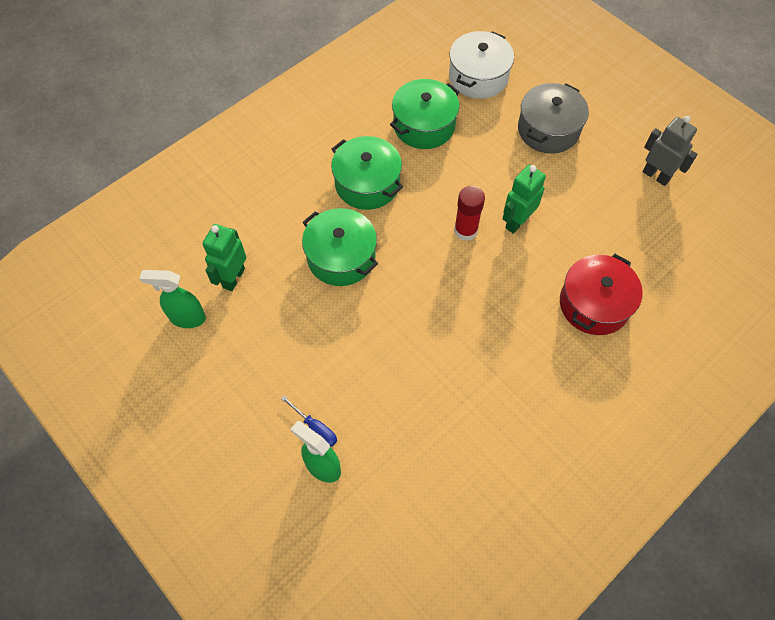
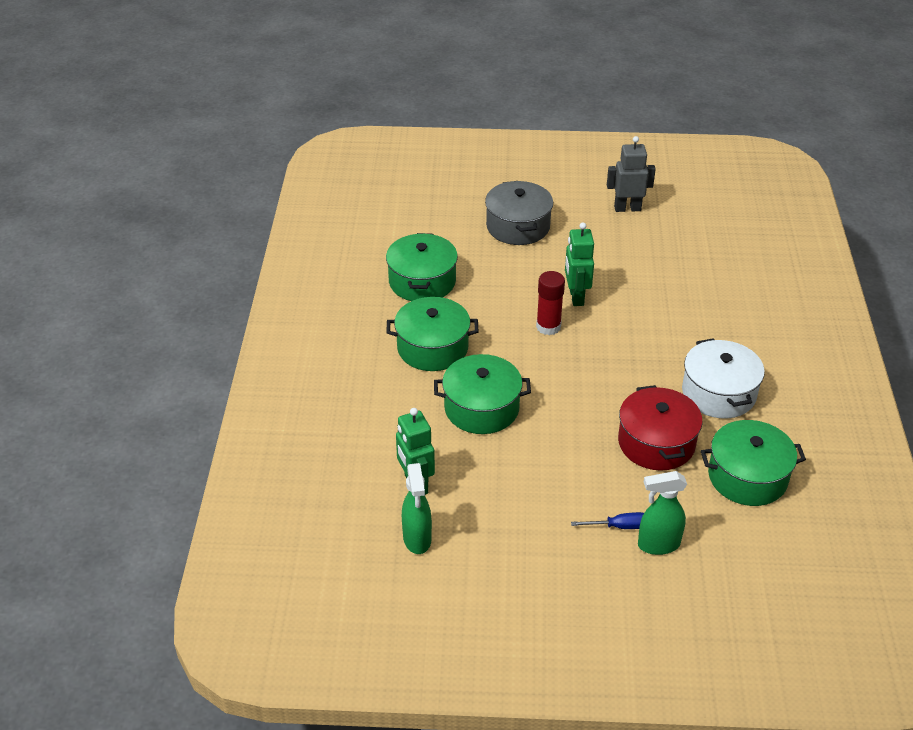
camera: 45 degrees left, 20 degrees down
green spray bottle [139,270,206,328] -> green spray bottle turned 60 degrees counterclockwise [402,463,432,554]
white pot [449,31,514,99] -> white pot moved to [682,338,765,419]
red pot [560,254,643,335] -> red pot moved to [618,385,702,471]
none -> green pot [701,420,806,506]

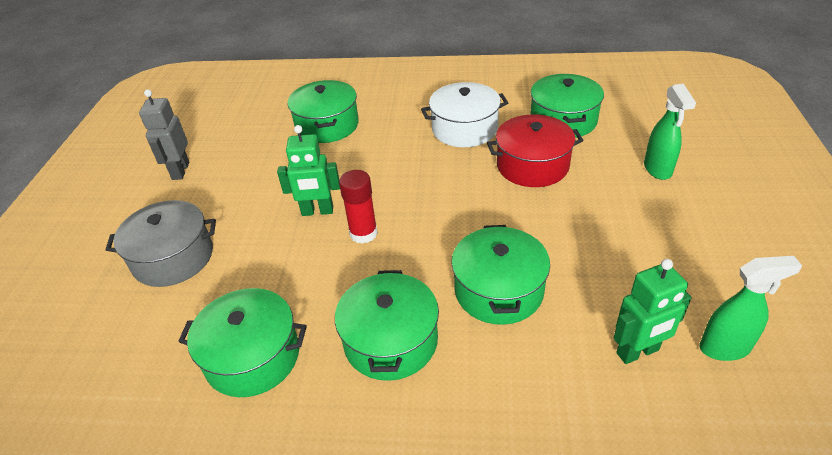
camera: 85 degrees left, 0 degrees up
blue screwdriver [571,512,644,529] -> none
none -> green pot [288,80,359,143]

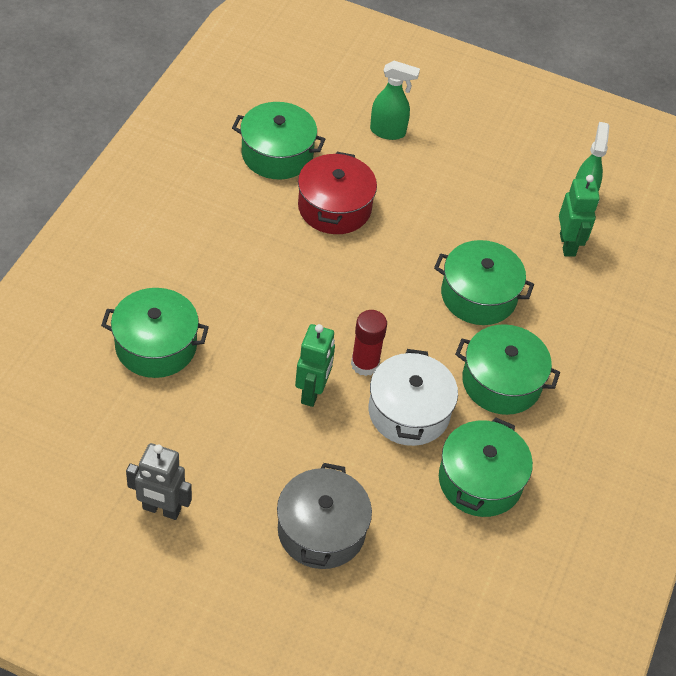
camera: 80 degrees left, 10 degrees up
white pot [421,82,508,147] -> white pot moved to [369,349,458,446]

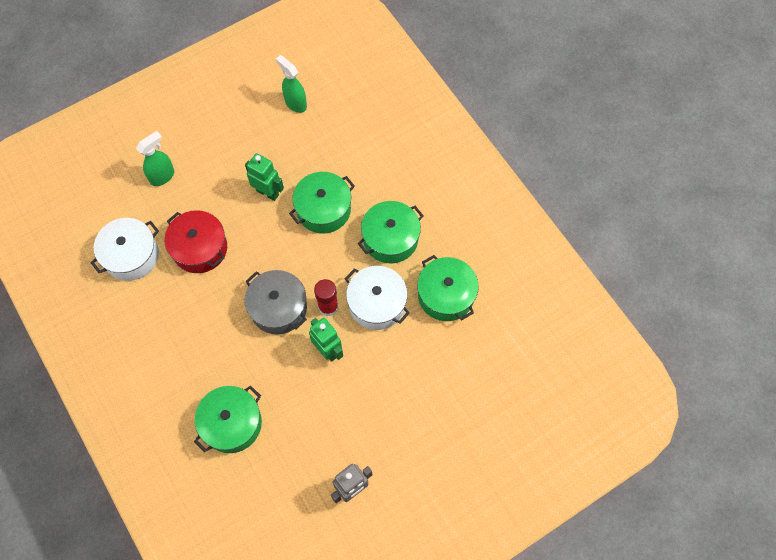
camera: 50 degrees left, 15 degrees up
green pot [232,102,325,180] -> white pot [91,218,159,281]
grey pot [277,463,372,569] -> grey pot moved to [245,270,307,335]
green robot [559,175,600,257] -> green robot moved to [245,153,284,201]

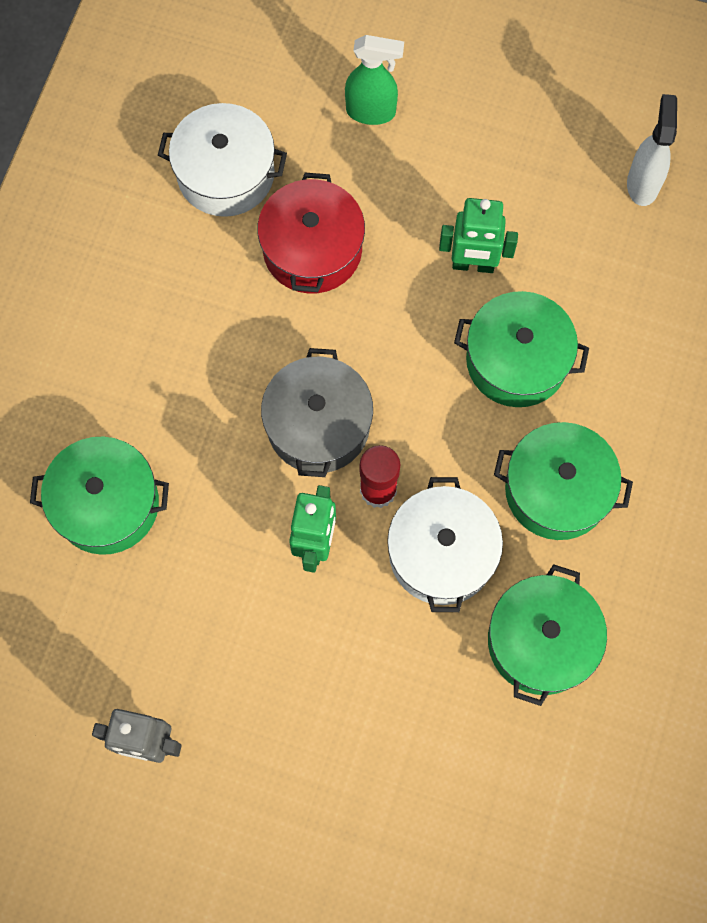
camera: 50 degrees right, 5 degrees up
green robot [245,153,284,201] -> green robot turned 105 degrees clockwise [439,198,518,273]
green spray bottle [276,55,307,113] -> white spray bottle [627,94,677,206]

